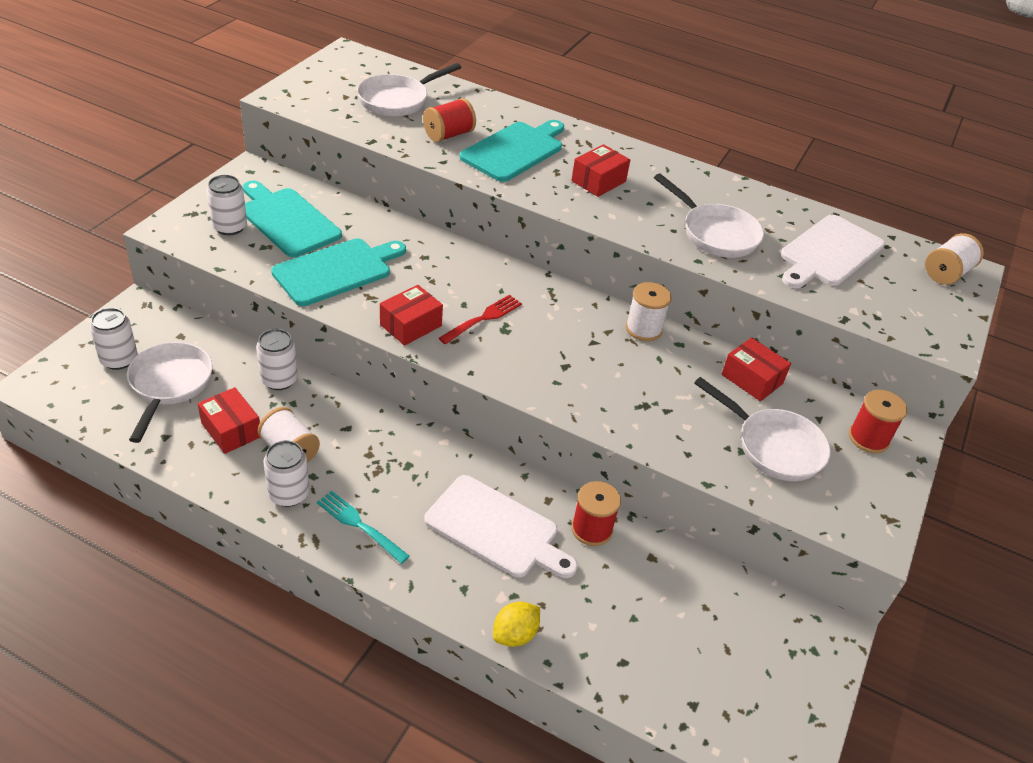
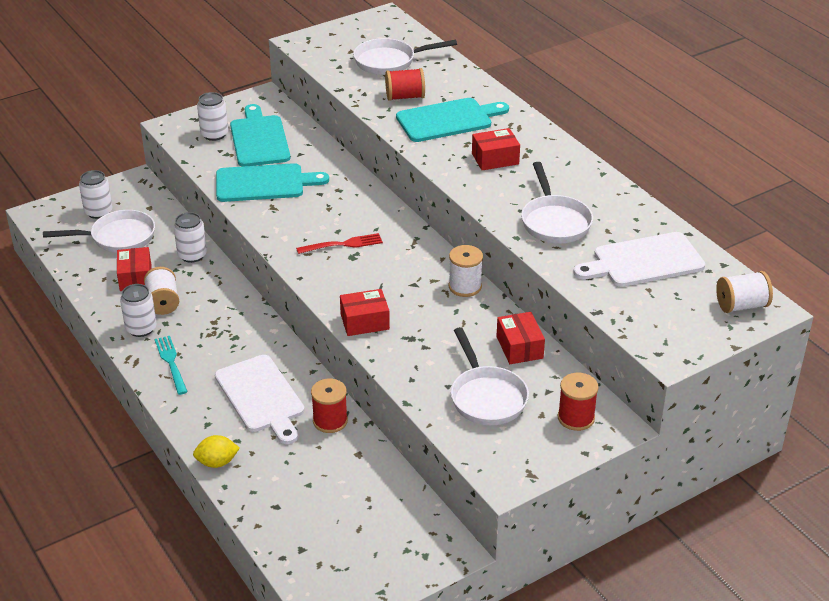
camera: 35 degrees right, 5 degrees down
white pan [127,342,212,443] -> white pan turned 45 degrees clockwise [43,210,155,253]
red box [380,285,443,346] -> red box moved to [340,289,390,336]

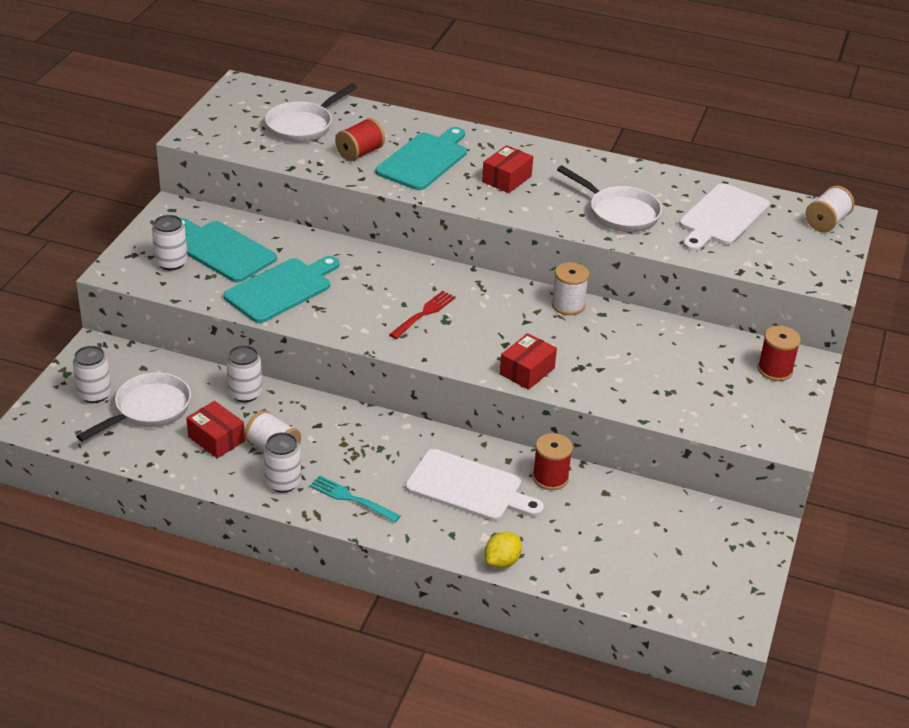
camera: 40 degrees left, 0 degrees up
white pan [451,327,529,425] -> none
red box [496,312,545,364] -> none

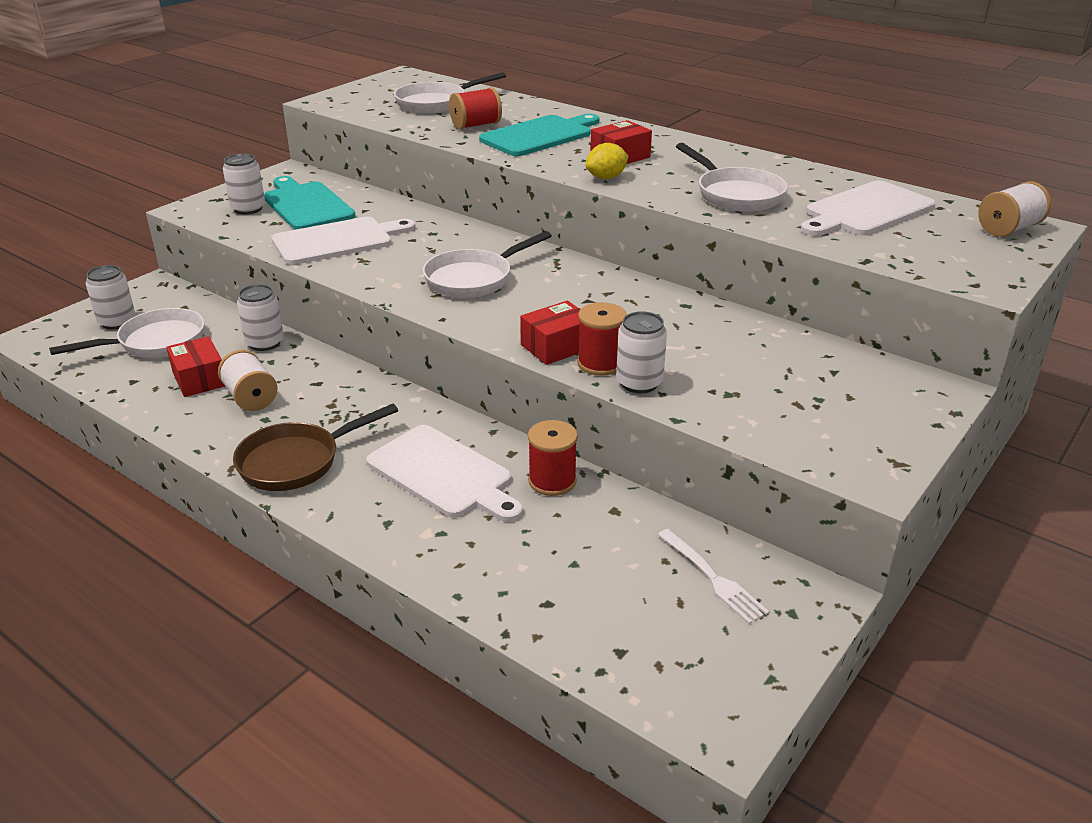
camera: 20 degrees right, 5 degrees down
turquoise cutting board [224,256,339,323] -> white cutting board [272,217,416,265]
white can [264,432,301,493] -> white can moved to [616,311,667,393]
turquoise fork [309,475,400,522] -> brown pan [233,404,398,491]
red fork [389,291,456,339] -> white pan [423,231,552,298]
yellow lemon [484,532,522,568] -> yellow lemon moved to [585,143,629,179]
white spool [552,262,589,315] -> none
red spool [758,326,801,381] -> red spool moved to [577,302,627,376]
none -> white fork [658,529,769,624]

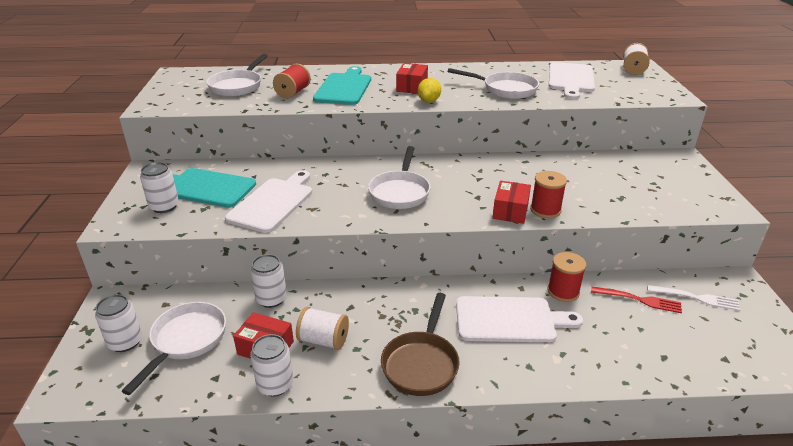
camera: 40 degrees left, 0 degrees up
white can [616,311,667,393] -> white can moved to [250,334,293,397]
none -> red fork [591,286,682,313]

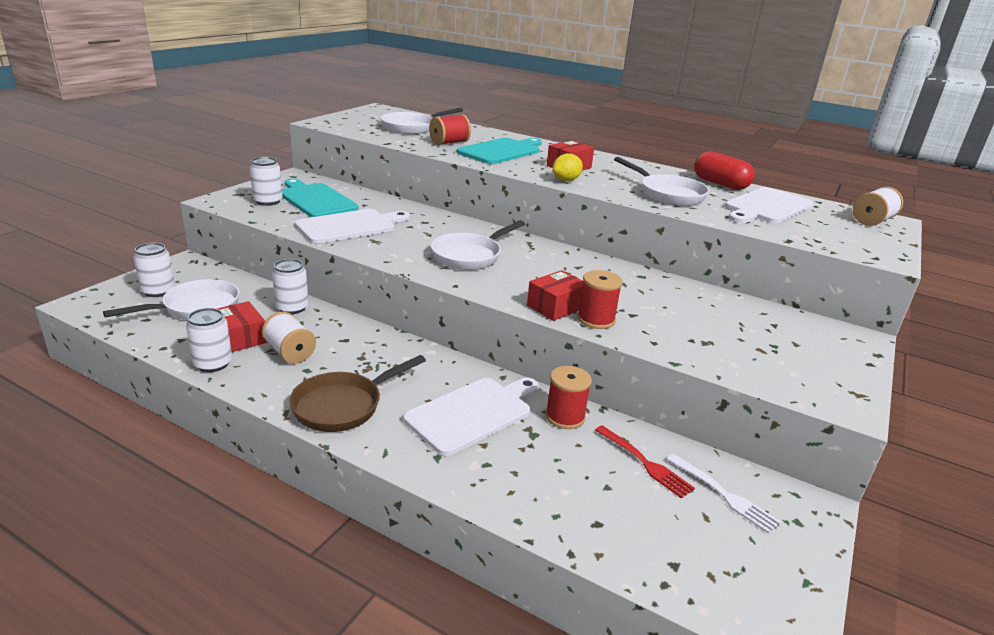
camera: 30 degrees right, 5 degrees down
white cutting board [456,296,583,343] -> white cutting board turned 75 degrees counterclockwise [404,378,539,456]
none -> red capsule [694,151,755,190]

